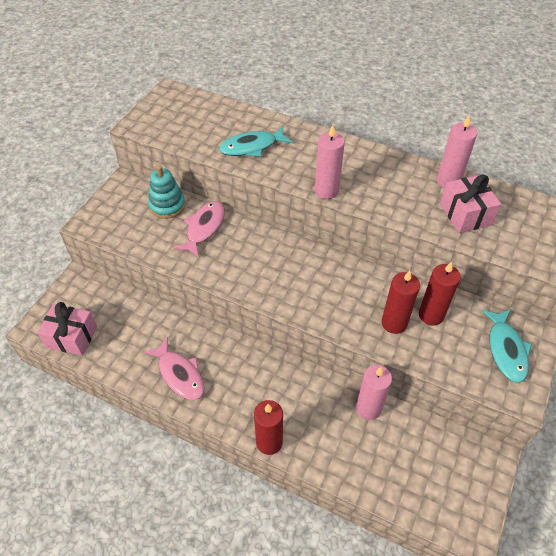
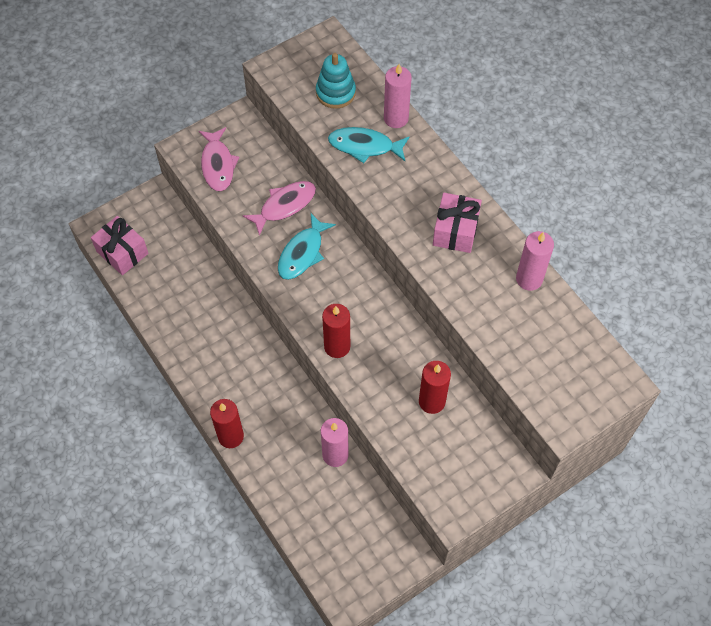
camera: 30 degrees right, 10 degrees up
pink fish [144,337,204,400] -> pink fish moved to [199,127,240,191]
turquoise stacking toy [148,165,185,219] -> turquoise stacking toy moved to [316,53,356,109]
pink candle [315,125,345,199] -> pink candle moved to [384,64,412,128]
red candle [382,270,420,334] -> red candle moved to [322,304,350,358]
pink gift [440,175,501,233] -> pink gift moved to [433,193,482,253]
turquoise fish [481,309,532,383] -> turquoise fish moved to [278,213,336,280]

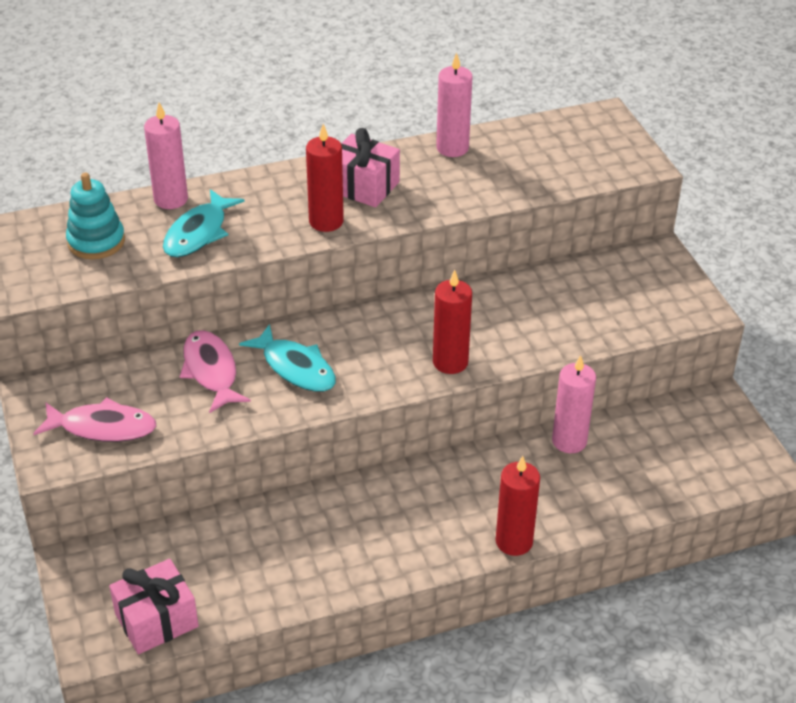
camera: 75 degrees left, 20 degrees down
red candle [419,361,451,414] -> red candle moved to [306,124,344,232]

